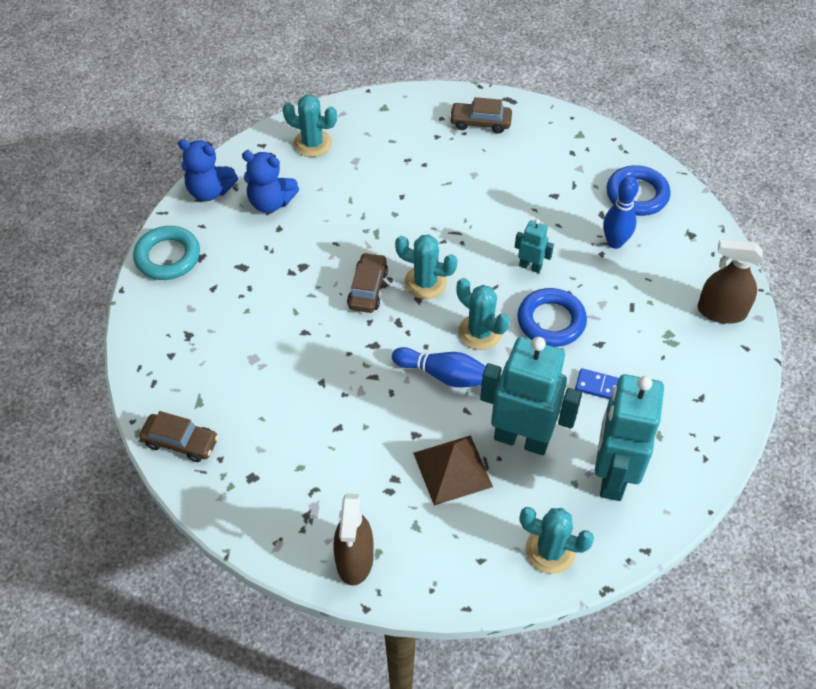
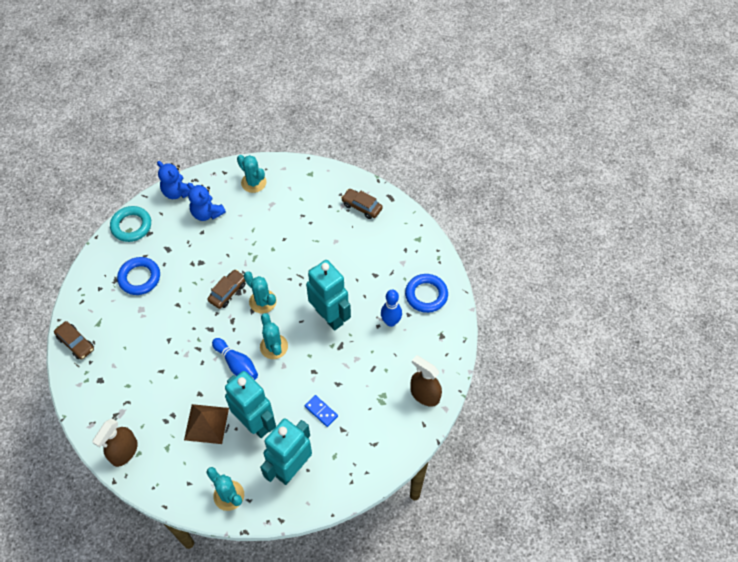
camera: 25 degrees right, 5 degrees up
turquoise robot [515,219,554,273] -> turquoise robot [306,260,351,331], size x2.20
blue ring [517,288,587,347] -> blue ring moved to [117,257,160,295]

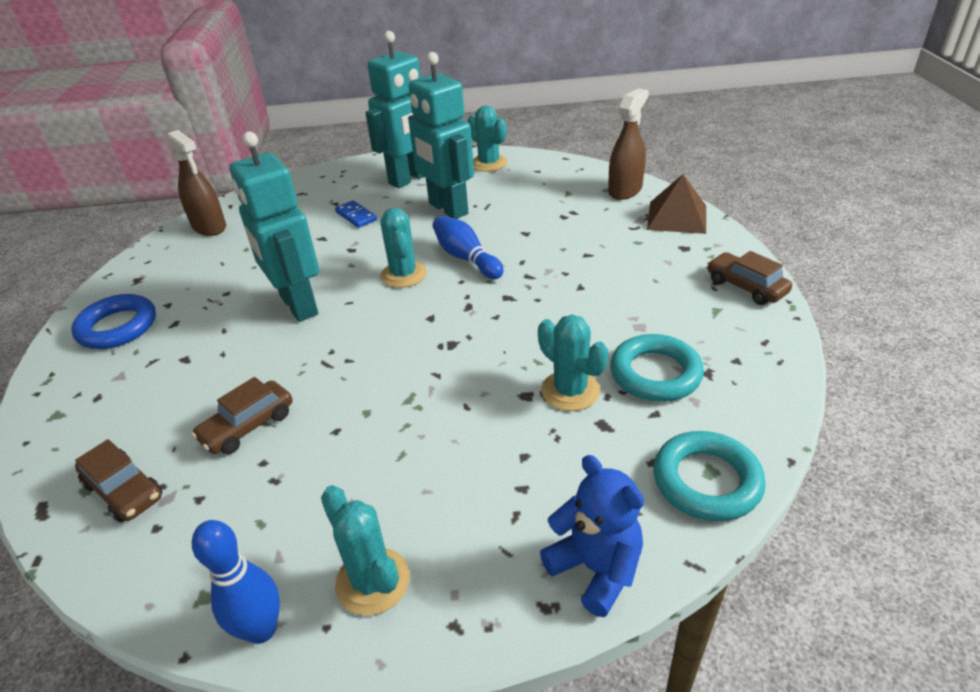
camera: 170 degrees left, 20 degrees down
blue ring [117,257,160,295] -> turquoise ring [610,334,704,402]
brown pyramid [184,404,229,444] -> brown pyramid moved to [647,174,706,234]
blue teddy bear [187,183,226,221] -> none
brown car [208,269,246,309] -> brown car moved to [191,377,292,454]
turquoise cactus [244,271,277,314] -> turquoise cactus moved to [538,315,609,411]
blue bowling pin [381,290,402,327] -> blue bowling pin moved to [192,520,280,644]

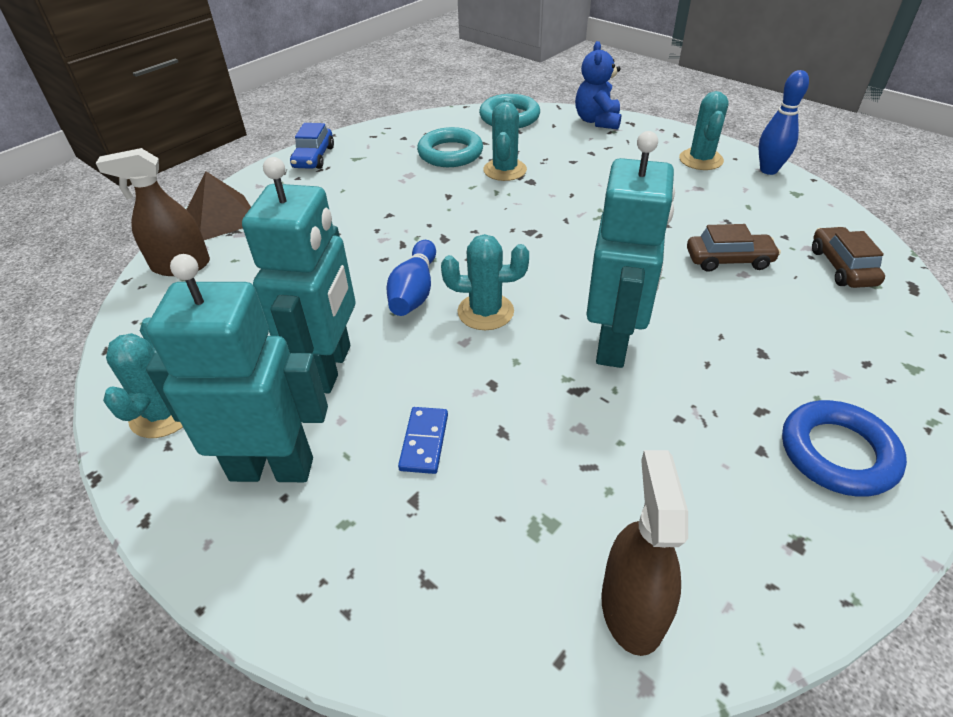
camera: 135 degrees left, 5 degrees up
turquoise cactus [380,208,427,288] -> turquoise cactus turned 60 degrees clockwise [441,234,529,330]
brown car [707,251,792,305] -> blue car [290,123,334,169]

